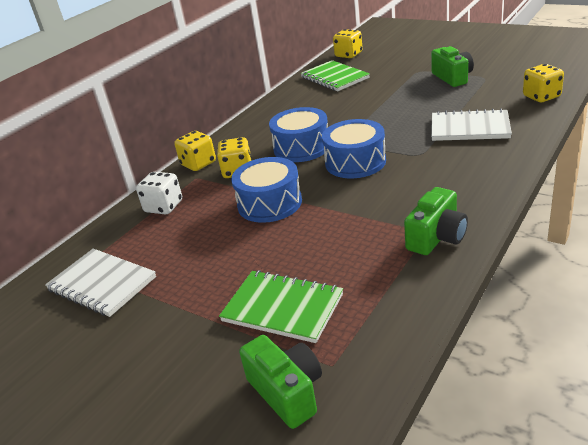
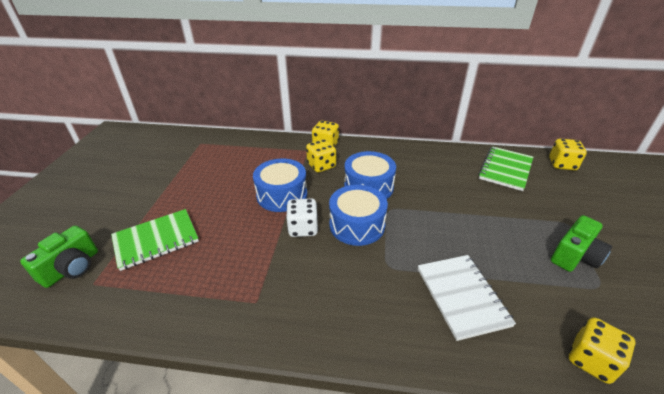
camera: 60 degrees right, 5 degrees up
white notebook [45,249,156,317] -> none
white dice [136,172,182,215] -> white dice moved to [286,198,318,237]
green notebook [219,270,343,343] -> green notebook turned 60 degrees clockwise [111,209,199,271]
green camera [404,187,468,255] -> none

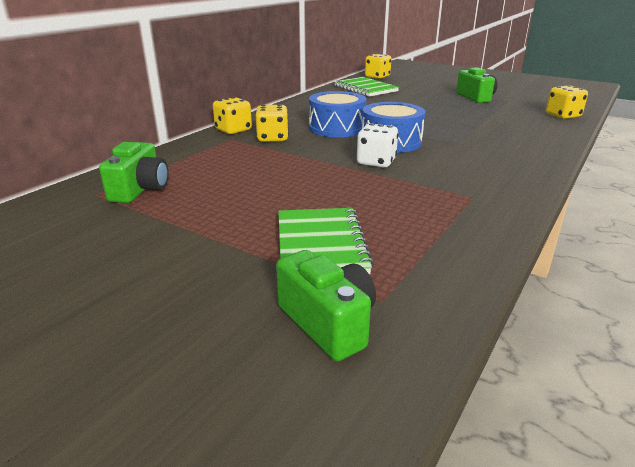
camera: 65 degrees left, 10 degrees down
blue drum [253,159,307,212] -> none
white notebook [418,255,516,341] -> none
none -> green camera [99,142,169,203]

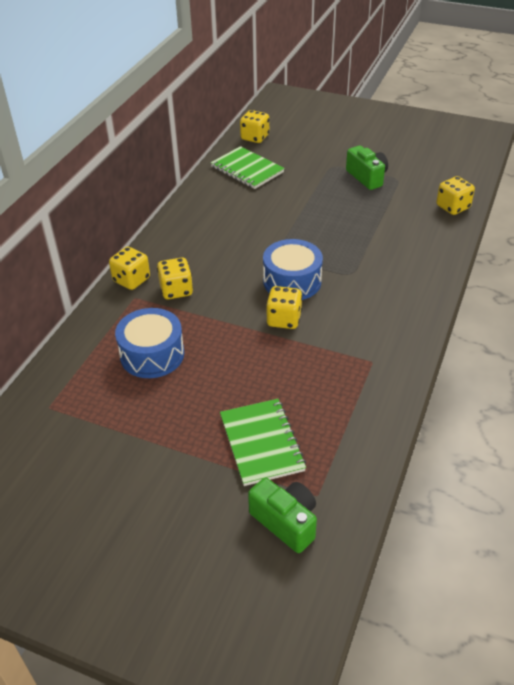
camera: 10 degrees left, 15 degrees up
green camera [99,142,169,203] -> none
blue drum [309,91,366,137] -> blue drum moved to [115,308,184,378]
white dice [357,123,399,167] -> yellow dice [266,286,302,329]

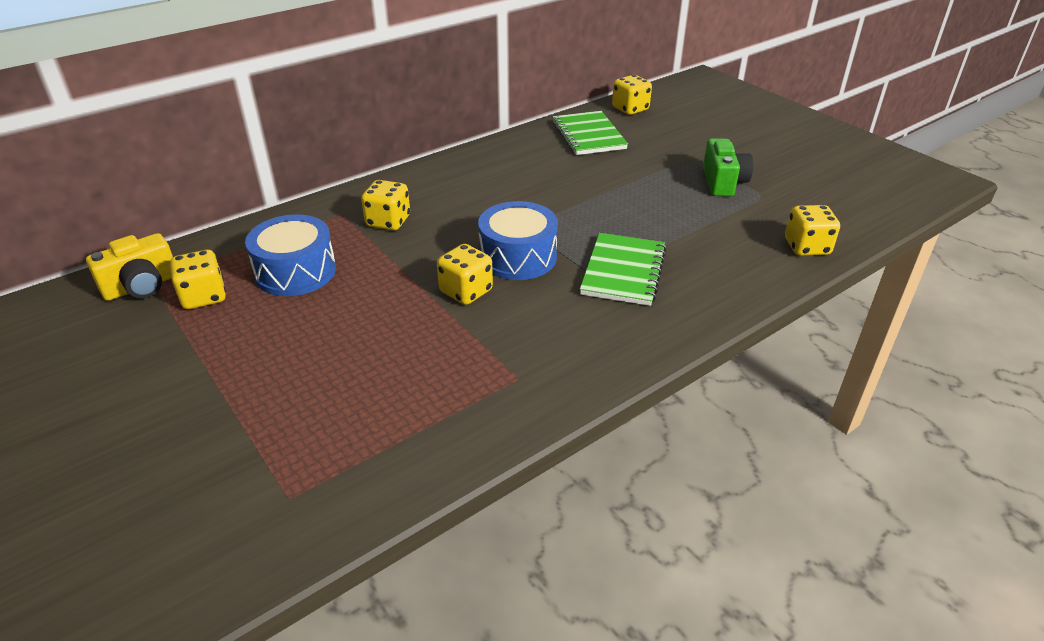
camera: 30 degrees right, 5 degrees down
yellow dice [109,247,150,290] -> yellow dice moved to [170,250,226,309]
green notebook [220,399,306,486] -> green notebook moved to [580,233,667,306]
green camera [248,477,317,553] -> none
none -> yellow camera [86,233,173,301]

